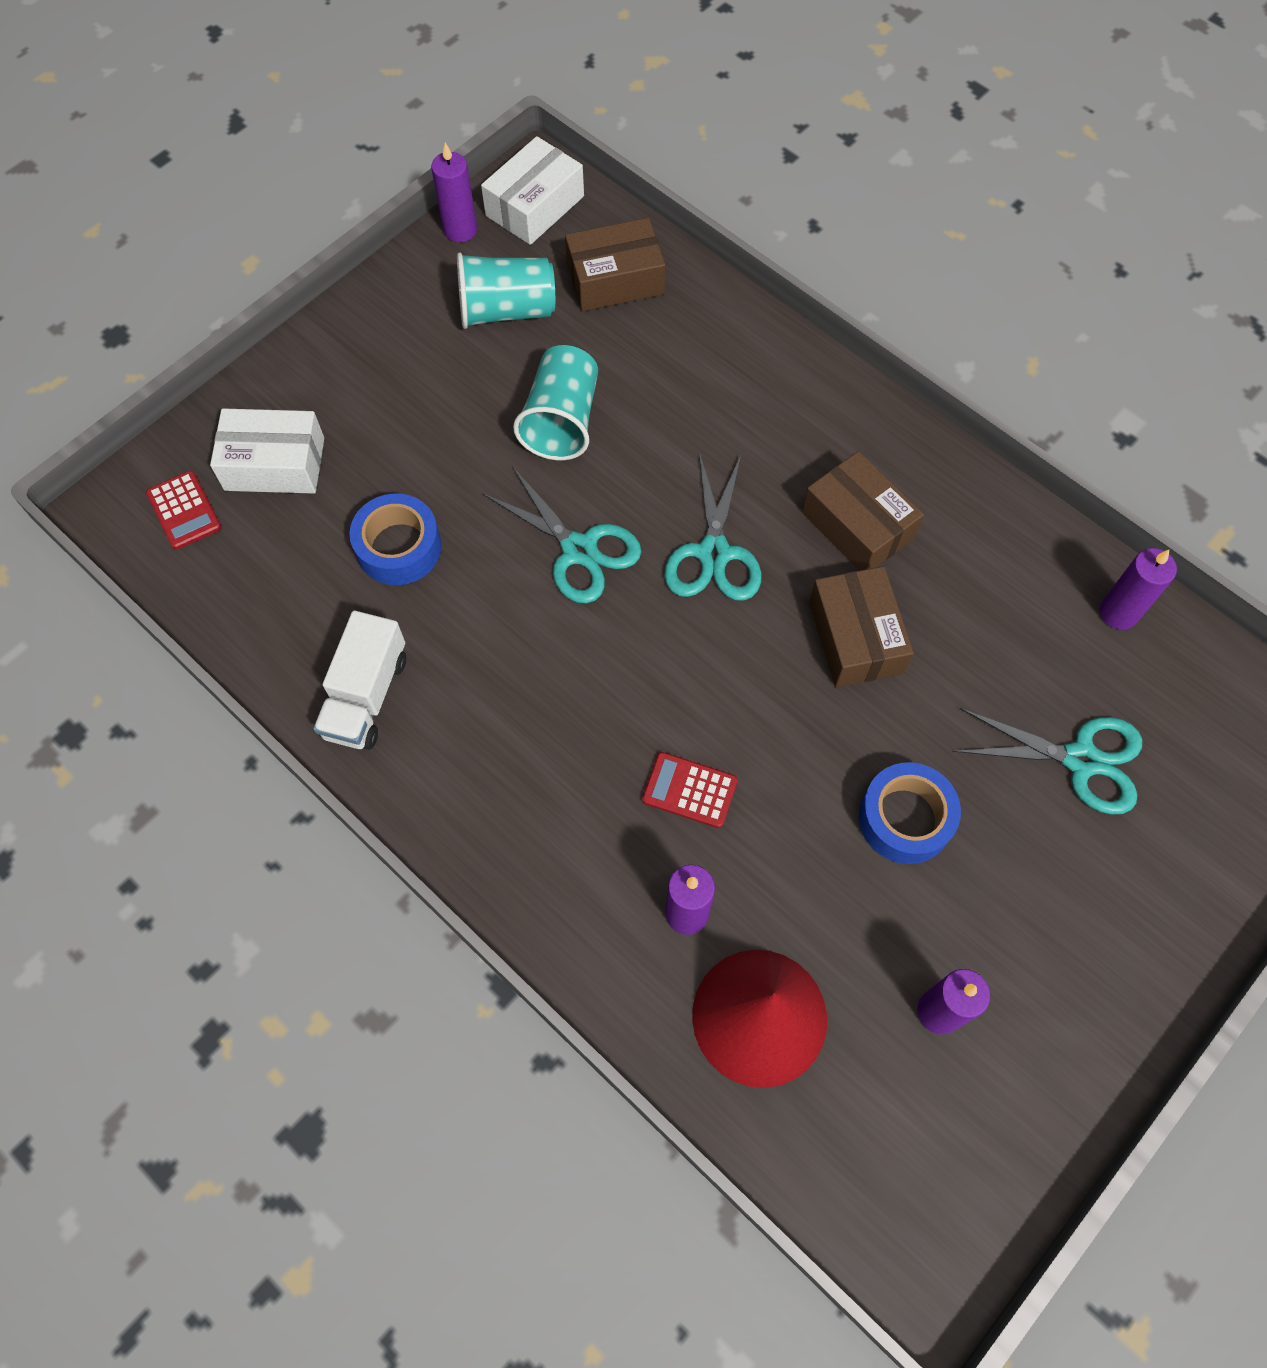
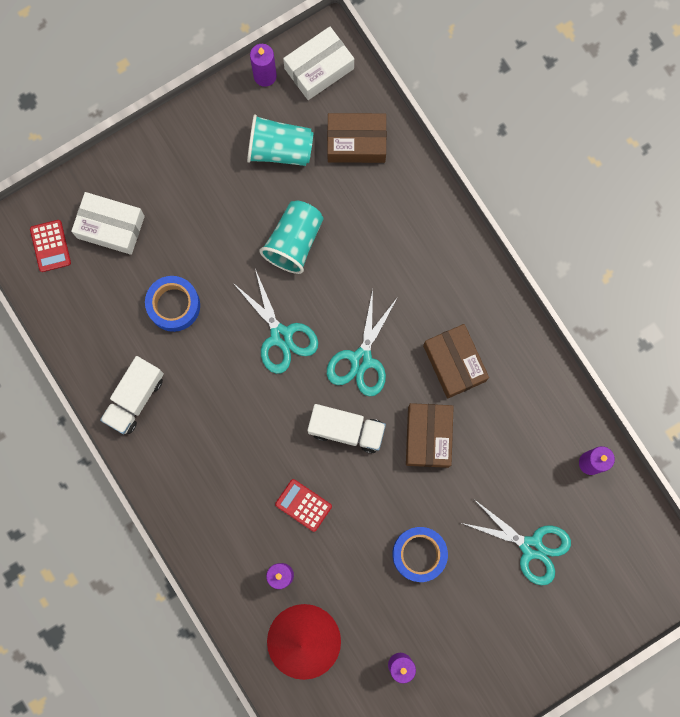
camera: 15 degrees right, 15 degrees up
none -> white truck [308,404,386,453]

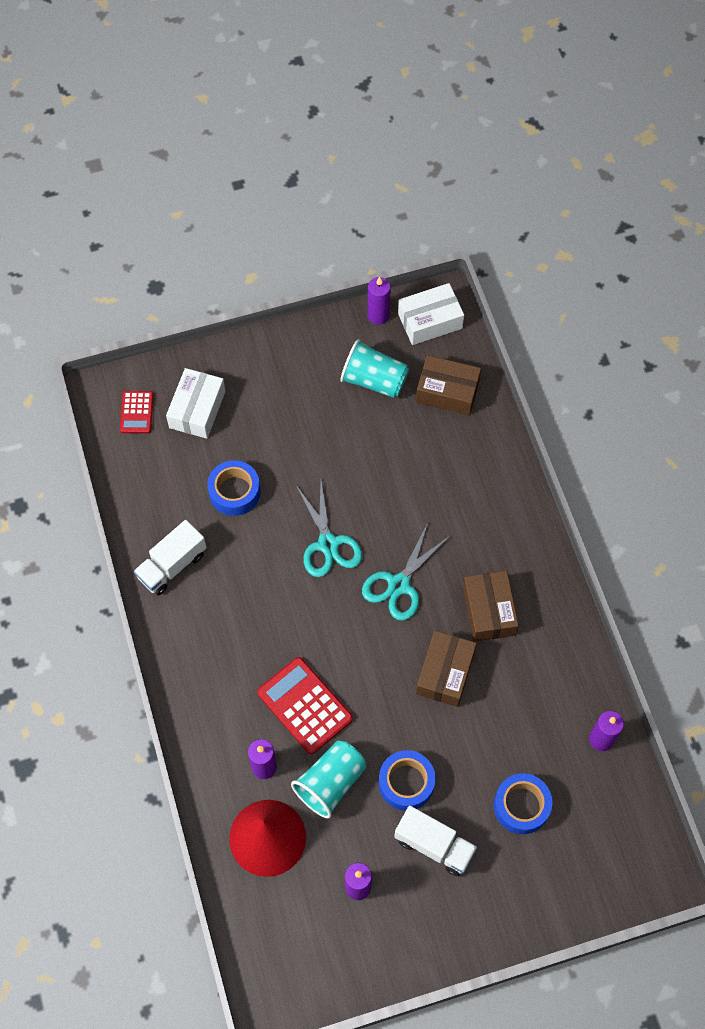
camera: 15 degrees right, 15 degrees down
white box [71,192,145,255] -> white box turned 75 degrees clockwise [166,368,225,439]
turquoise cup [259,201,323,274] -> turquoise cup moved to [291,741,366,818]
red calculator [275,479,332,532] -> red calculator [257,657,353,754], size x1.73
white truck [308,404,386,453] -> white truck moved to [394,806,477,876]
turquoise scissors [462,500,571,585] -> blue tape [494,773,552,834]

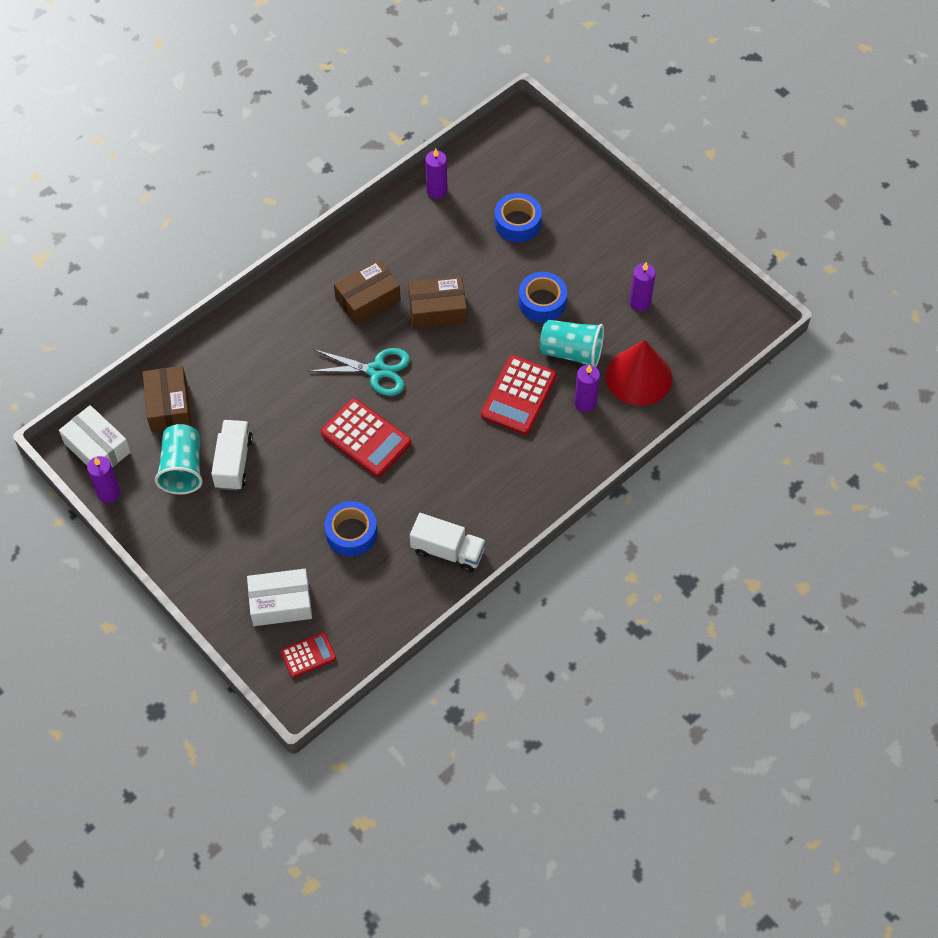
camera: 115 degrees left, 5 degrees down
turquoise scissors [296,481,362,577] -> red calculator [321,398,411,477]
white truck [394,806,477,876] -> white truck moved to [211,420,253,491]

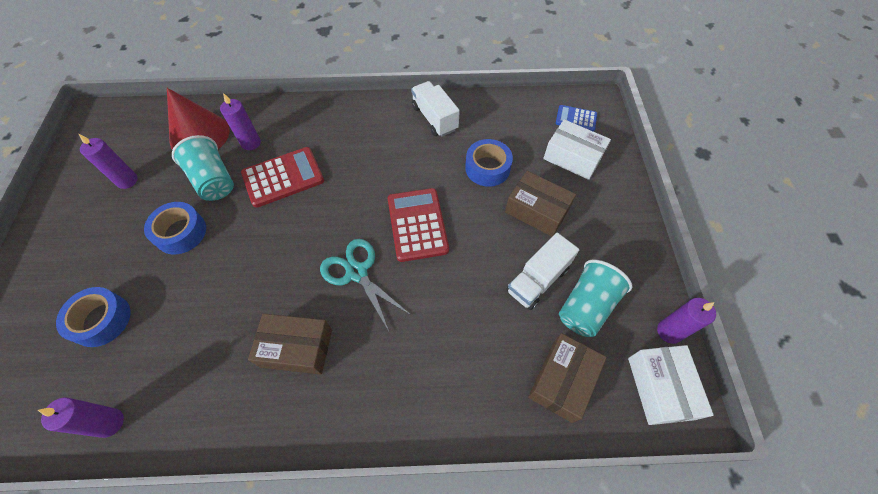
camera: 140 degrees left, 0 degrees up
red calculator [280,632,336,678] -> blue calculator [556,105,597,132]
brown box [408,276,467,329] -> brown box moved to [505,171,576,236]

